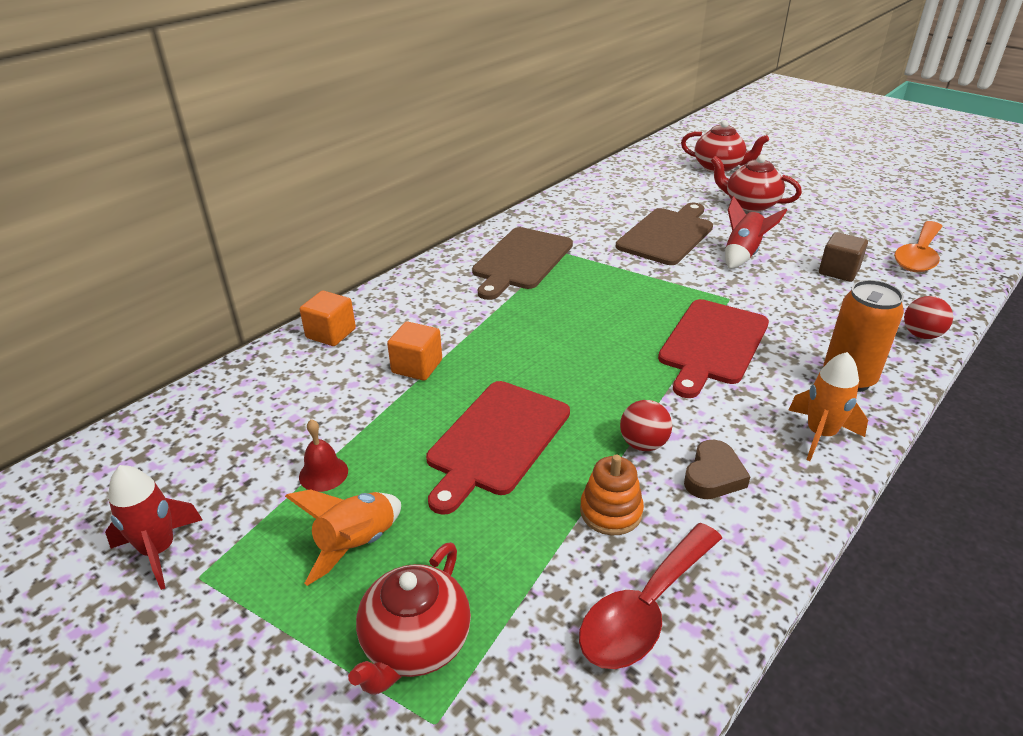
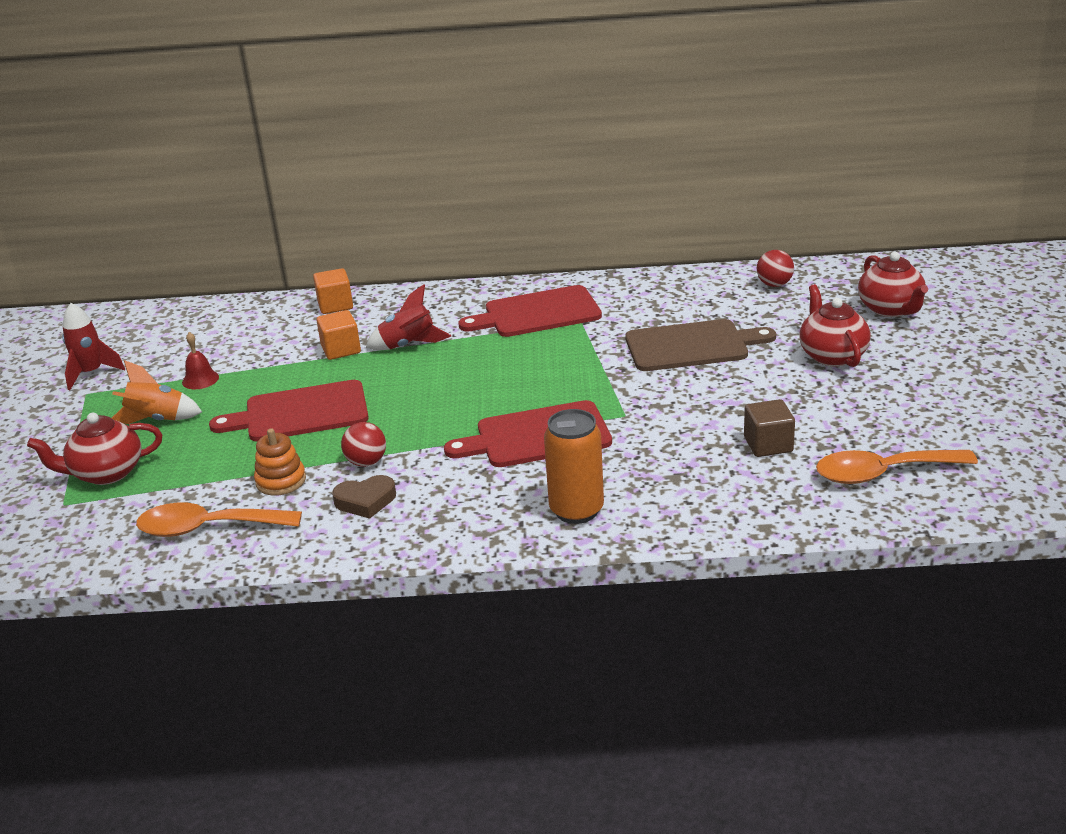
camera: 50 degrees right, 5 degrees down
brown cutting board [472,227,573,300] -> red cutting board [458,285,602,337]
red spoon [579,523,722,669] -> orange spoon [136,502,302,537]
red rocket [725,196,787,269] -> red rocket moved to [366,284,451,350]
orange rocket [788,352,868,461] -> none
red ball [904,296,953,339] -> red ball moved to [757,250,794,287]

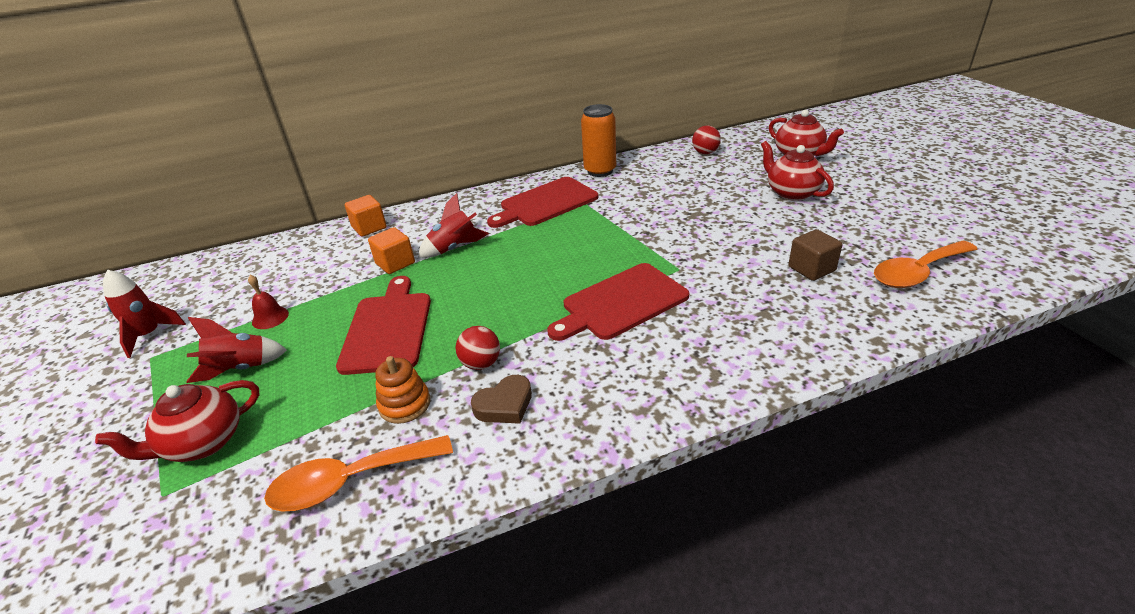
camera: 20 degrees left, 5 degrees up
orange rocket [112,360,202,424] -> red rocket [186,317,287,383]
red cutting board [209,380,369,441] -> red cutting board turned 120 degrees clockwise [336,276,431,375]
orange can [544,409,604,524] -> orange can moved to [581,104,616,177]
brown cutting board [625,319,776,371] -> none

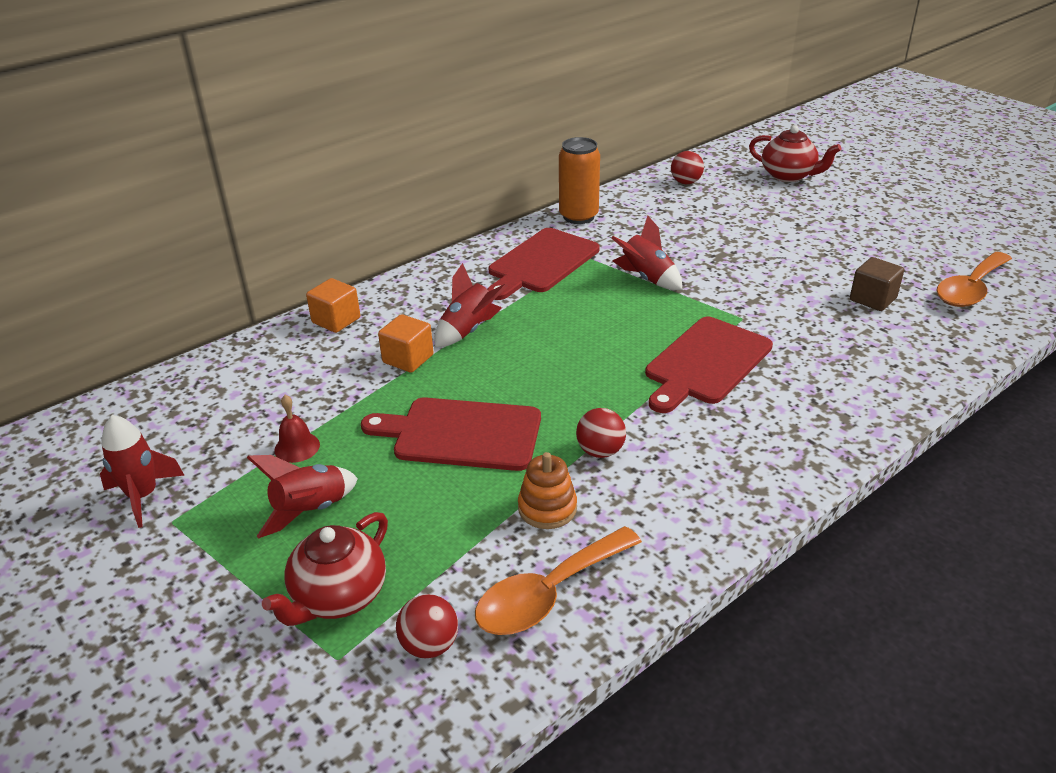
camera: 20 degrees left, 0 degrees up
red cutting board [336,276,431,375] -> red cutting board turned 60 degrees counterclockwise [361,397,541,471]
brown heart [471,375,532,424] -> none
red teapot [761,141,834,201] -> none
none -> red ball [396,594,458,658]
none -> red rocket [611,216,683,290]

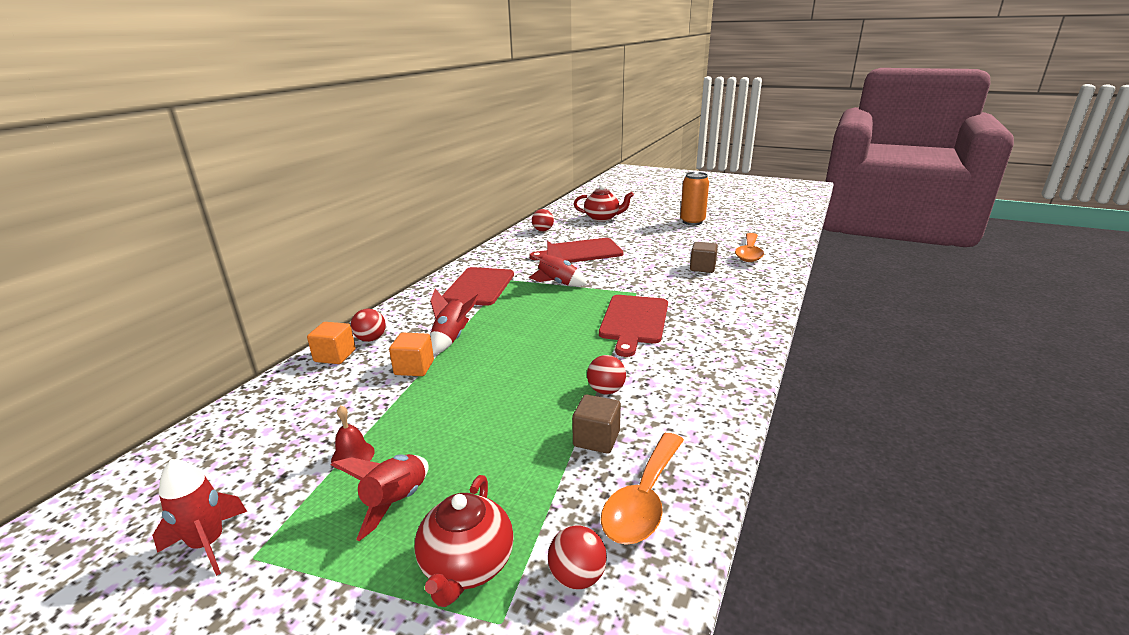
camera: 25 degrees left, 10 degrees down
red cutting board [361,397,541,471] -> red cutting board moved to [529,238,624,263]
orange stacking toy [518,452,577,529] -> brown cube [572,395,621,454]
orange can [559,137,600,224] -> orange can moved to [680,172,709,225]
none -> red ball [351,309,386,342]

